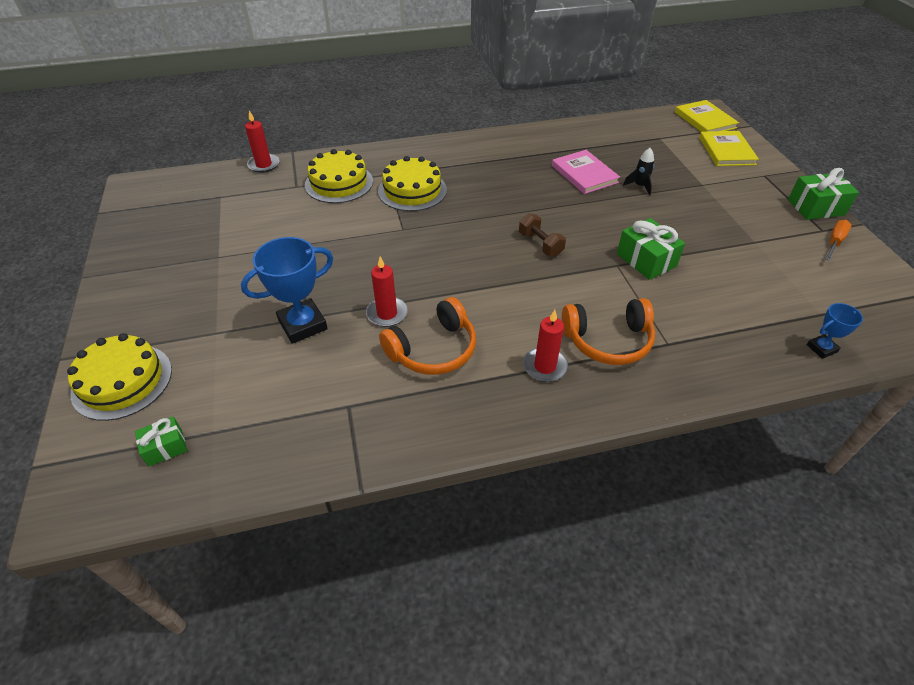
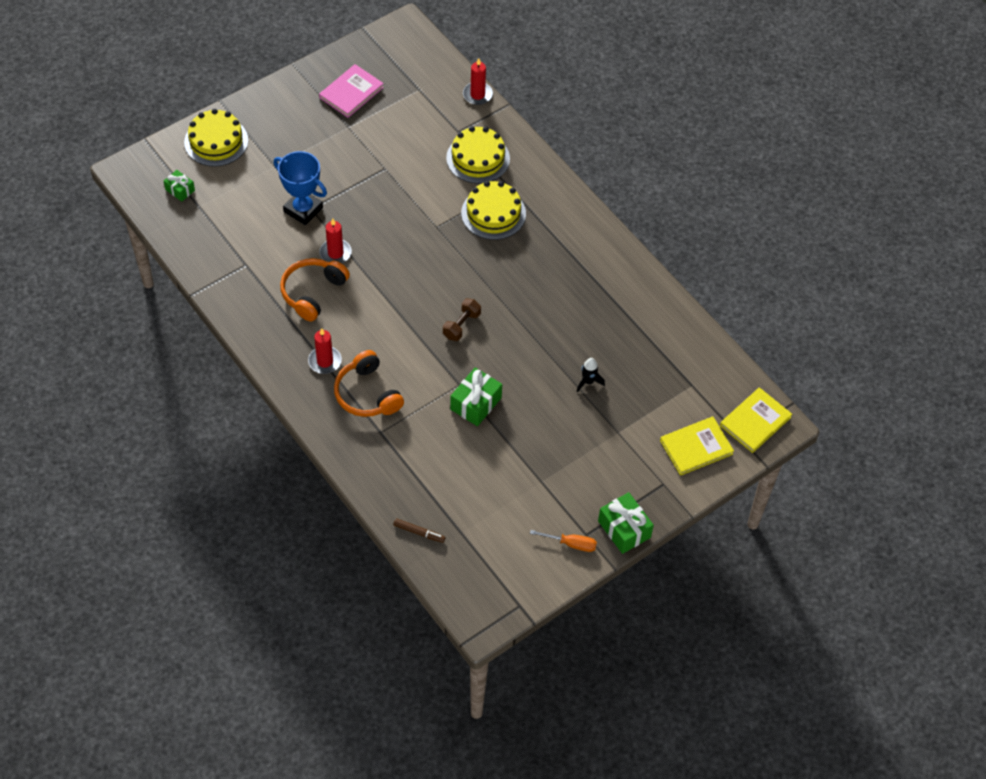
camera: 65 degrees right, 10 degrees up
orange headphones [379,297,476,375] -> orange headphones turned 90 degrees clockwise [280,258,350,321]
pink book [552,150,620,194] -> pink book moved to [319,64,384,118]
blue trophy [807,303,863,359] -> brown marker [393,519,445,543]

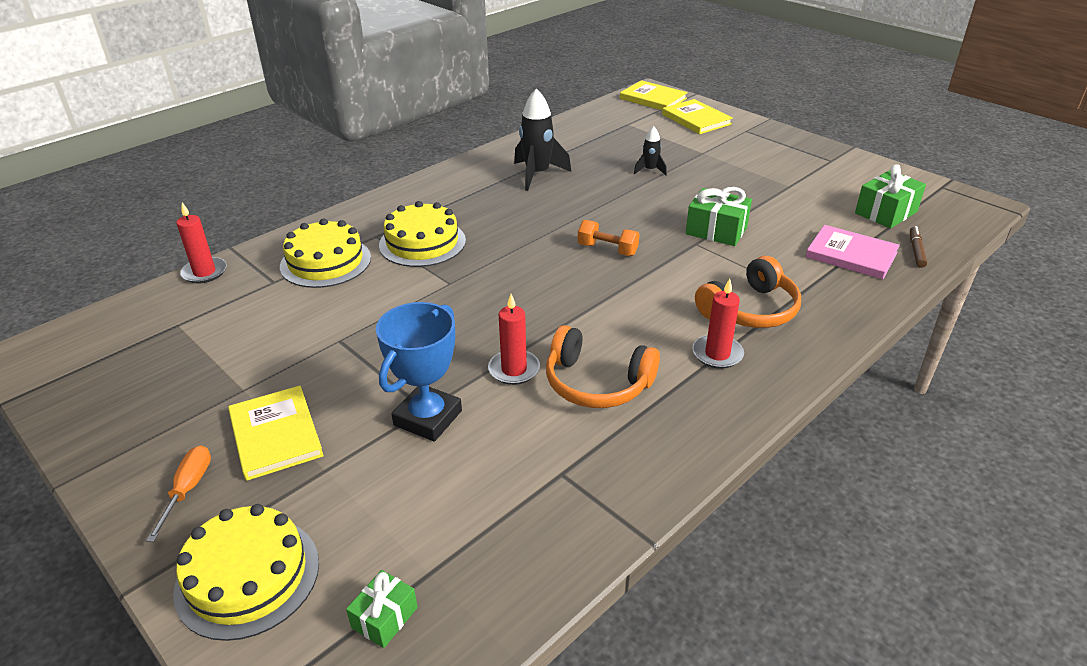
camera: 95 degrees left, 20 degrees down
pink book [319,64,384,118] -> pink book moved to [806,225,900,279]
brown dumbbell [443,298,481,341] -> orange dumbbell [578,220,640,256]
orange screwdriver [530,530,597,552] -> orange screwdriver moved to [146,445,211,542]
green gift [598,492,654,554] -> green gift moved to [855,164,926,228]
none -> yellow book [228,386,324,481]
none -> black rocket [514,89,571,191]

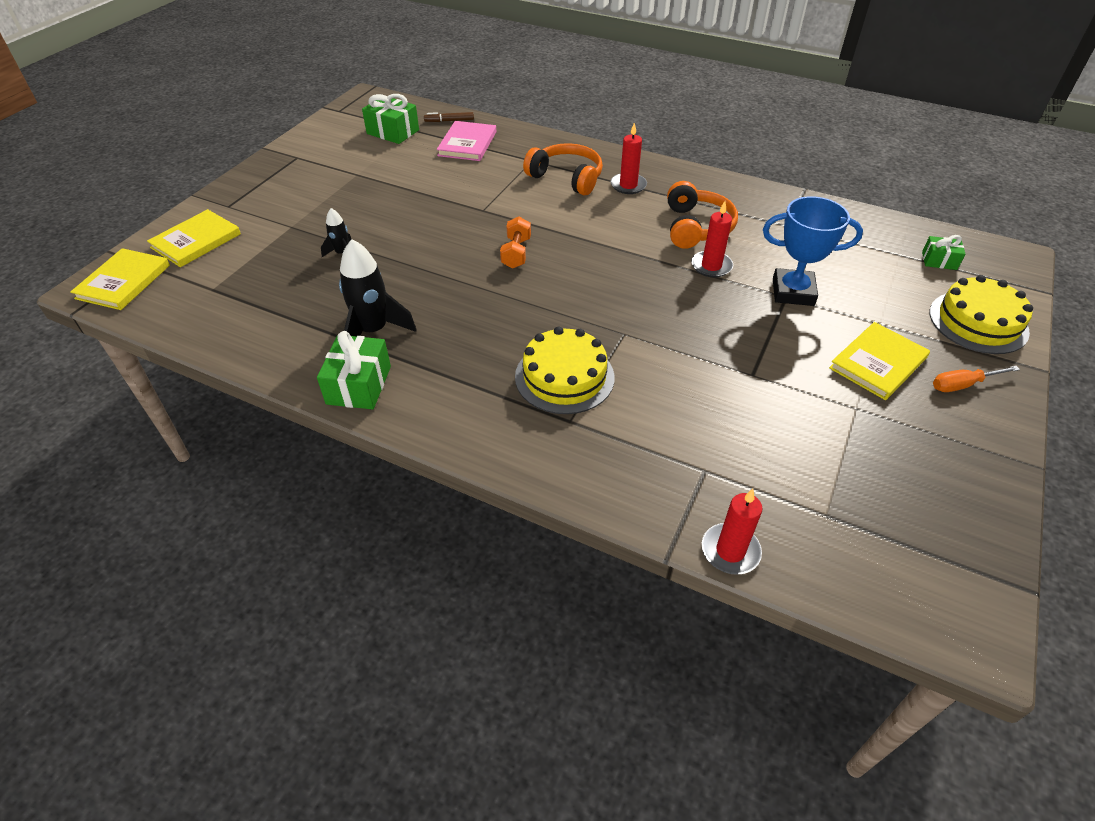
camera: 110 degrees left, 10 degrees up
yellow cake [280,219,371,288] -> none
green gift [686,187,752,246] -> green gift moved to [317,331,391,409]

